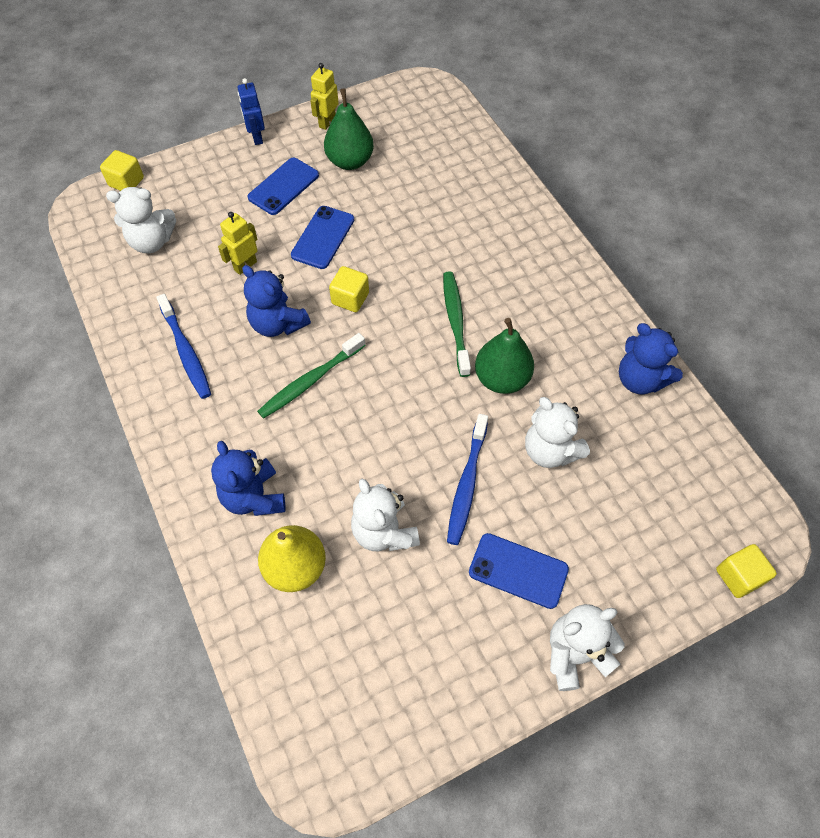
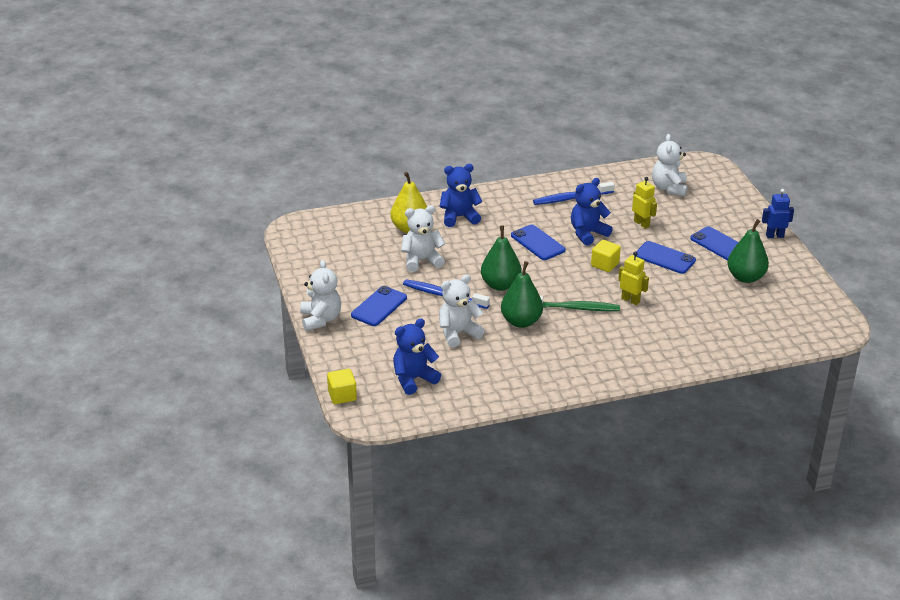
camera: 100 degrees right, 25 degrees down
yellow cube [100,150,144,191] -> none
green toothbrush [257,333,366,419] -> blue phone [511,224,566,260]
yellow robot [310,63,339,130] -> yellow robot moved to [618,251,649,305]
blue teddy bear [619,323,683,395] -> blue teddy bear moved to [393,318,441,395]
none -> green pear [481,226,521,291]

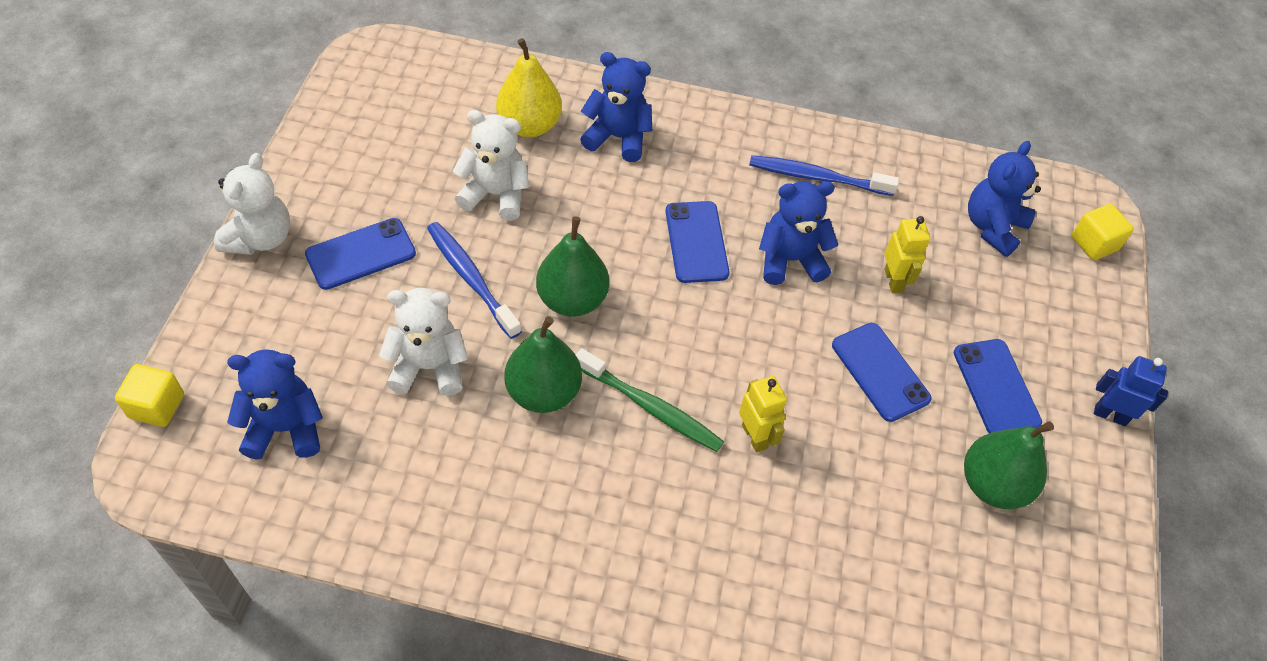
camera: 25 degrees right, 20 degrees up
yellow cube [591,240,621,272] -> yellow cube moved to [1072,204,1134,260]
white teddy bear [652,134,687,197] -> blue teddy bear [968,141,1041,257]

